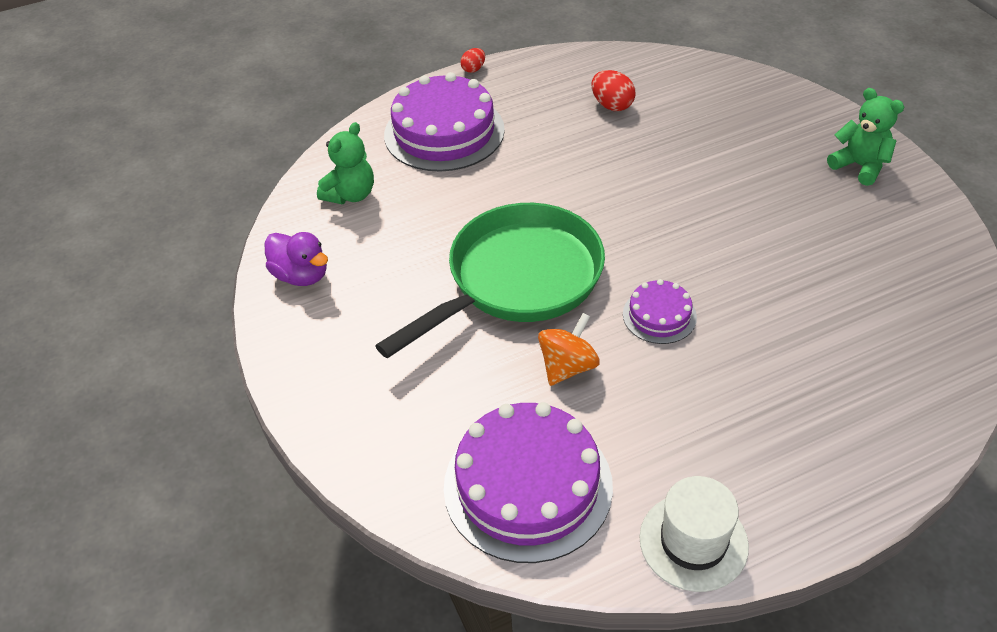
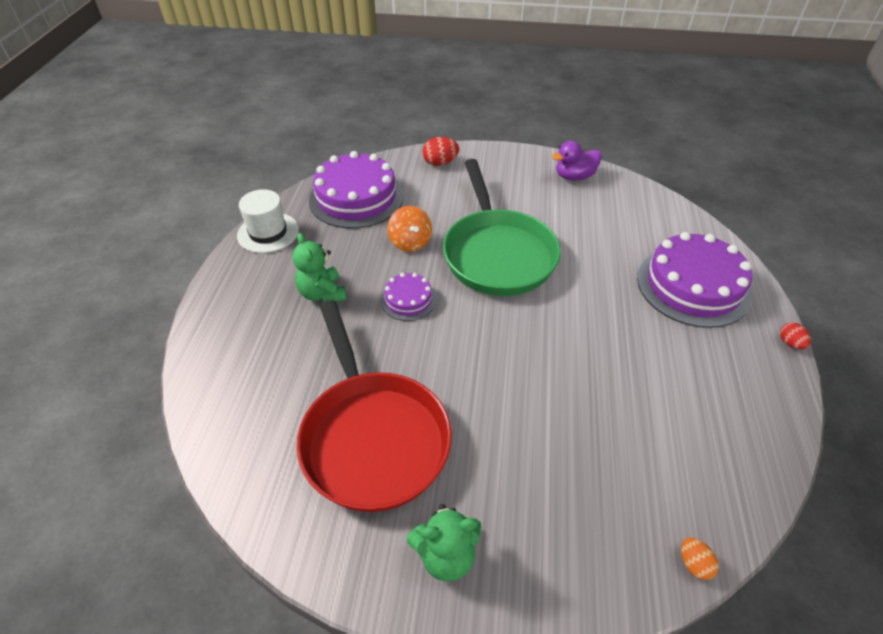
camera: 120 degrees right, 0 degrees up
green teddy bear [317,122,374,204] -> green teddy bear moved to [293,233,347,302]
red egg [591,70,635,111] -> red egg moved to [422,137,459,166]
none -> red pan [297,300,452,512]
none -> orange egg [681,537,719,580]

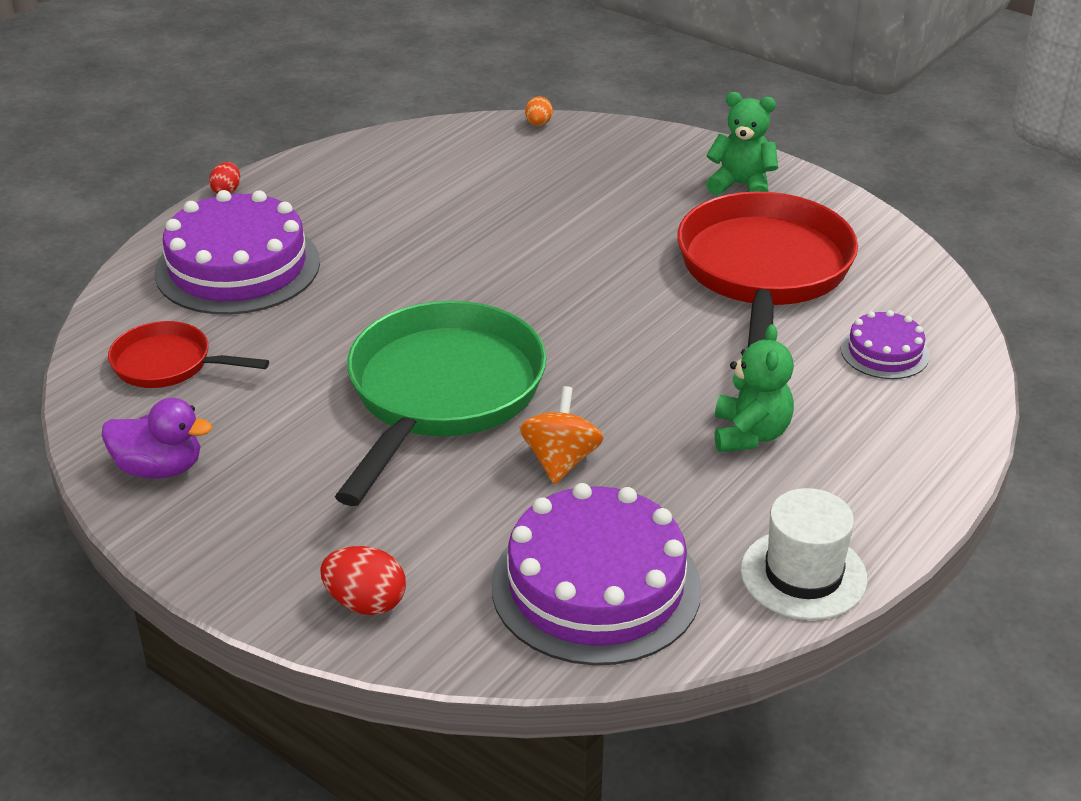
camera: 150 degrees left, 10 degrees down
purple cake [380,273,436,321] -> purple cake moved to [841,310,930,379]
none -> red pan [108,321,269,388]

